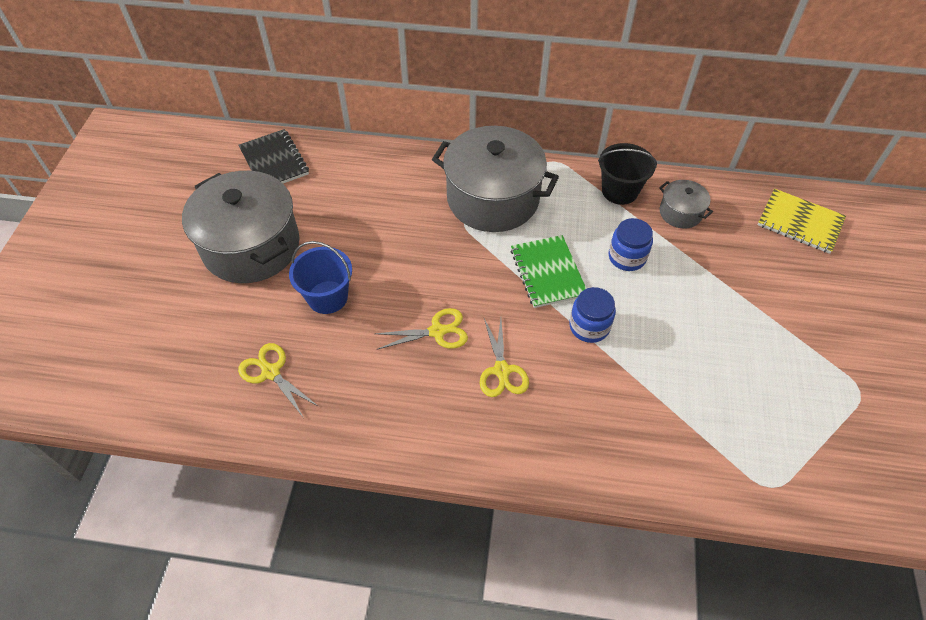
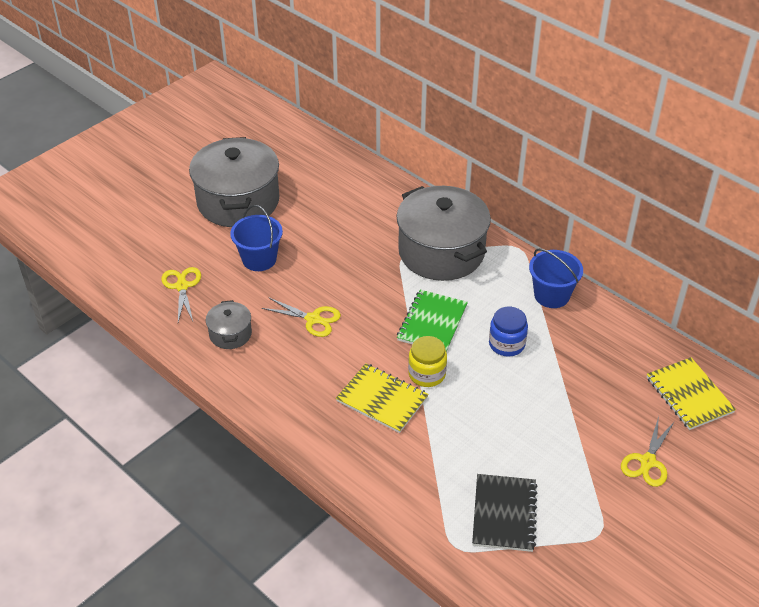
camera: 35 degrees right, 10 degrees down
black notebook [238,129,309,183] -> black notebook moved to [472,474,538,552]
yellow scissors [480,318,529,397] -> yellow scissors moved to [621,416,675,487]
blue jar [569,287,616,343] -> yellow jar [408,336,447,387]
black bucket [598,143,657,205] -> blue bucket [529,249,583,308]
grey pot [659,180,713,229] -> grey pot moved to [206,300,252,349]
none -> yellow notebook [336,363,429,433]

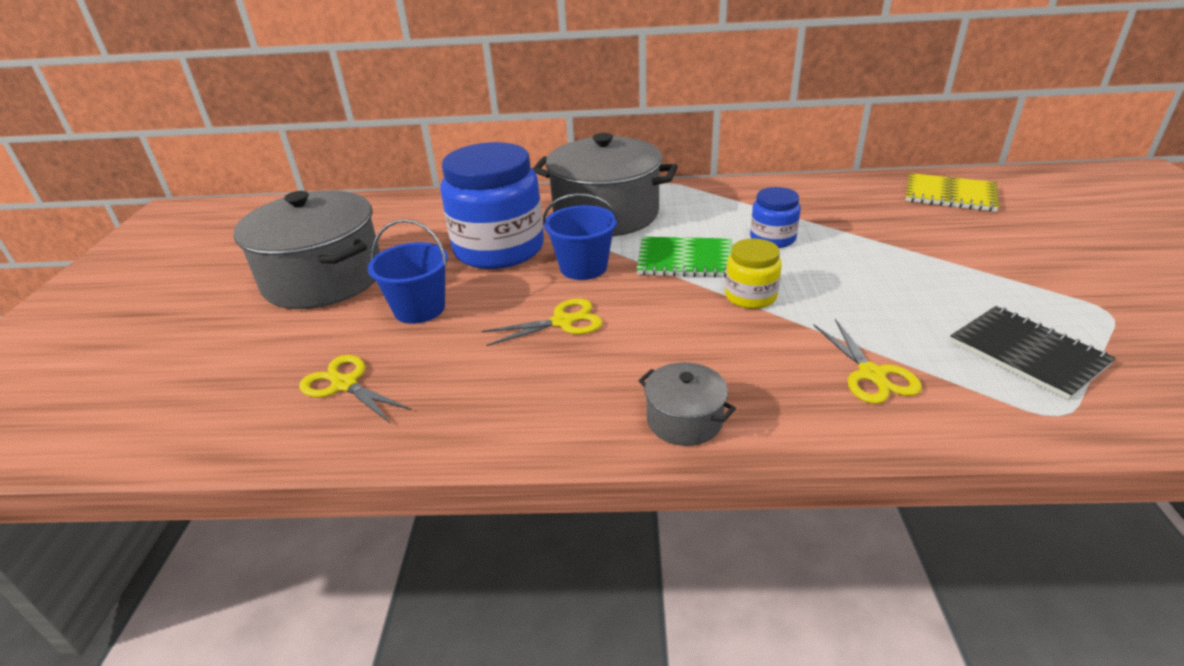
camera: 40 degrees left, 10 degrees down
grey pot [206,300,252,349] -> grey pot moved to [638,362,736,446]
yellow notebook [336,363,429,433] -> none
green notebook [397,290,468,352] -> green notebook turned 60 degrees counterclockwise [637,237,732,278]
blue bucket [529,249,583,308] -> blue bucket moved to [543,193,619,280]
yellow scissors [621,416,675,487] -> yellow scissors moved to [813,319,922,404]
none -> blue jar [440,142,544,269]

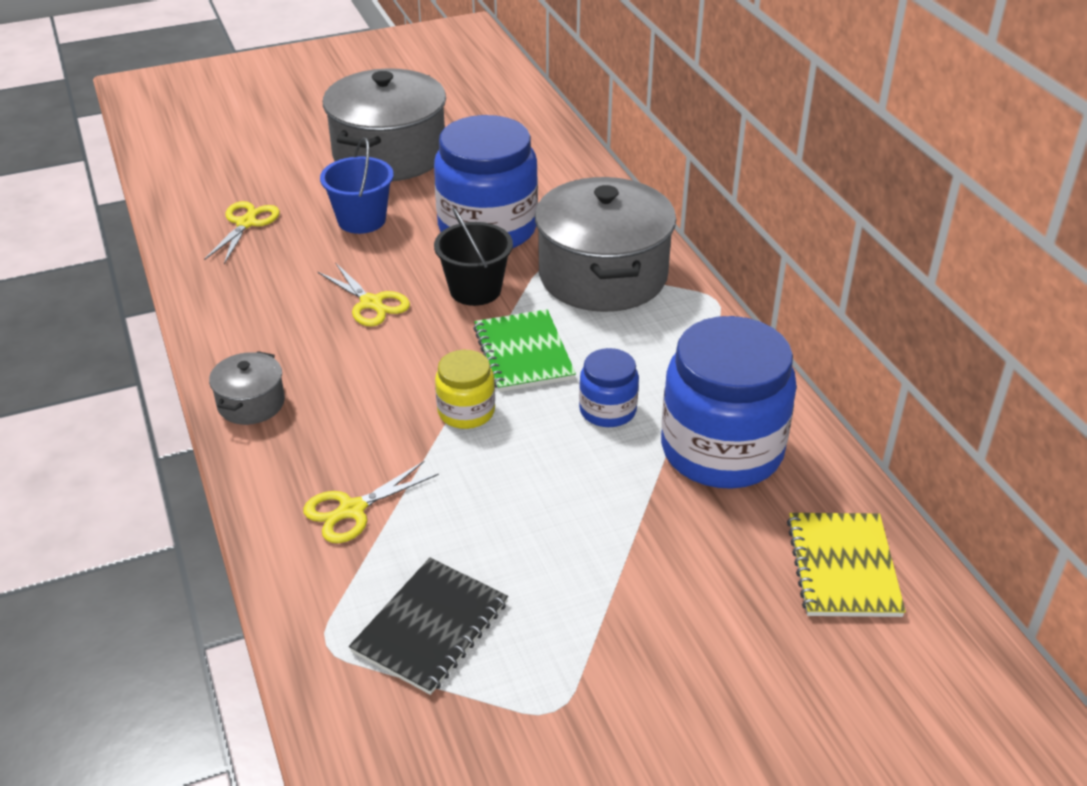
camera: 65 degrees right, 5 degrees up
blue bucket [543,193,619,280] -> black bucket [434,207,513,306]
none -> blue jar [661,316,797,489]

